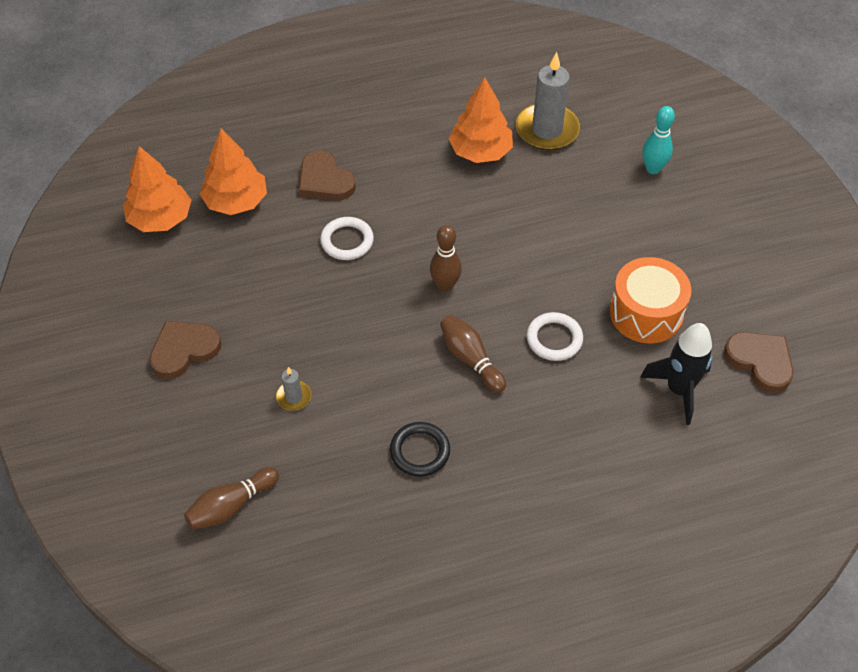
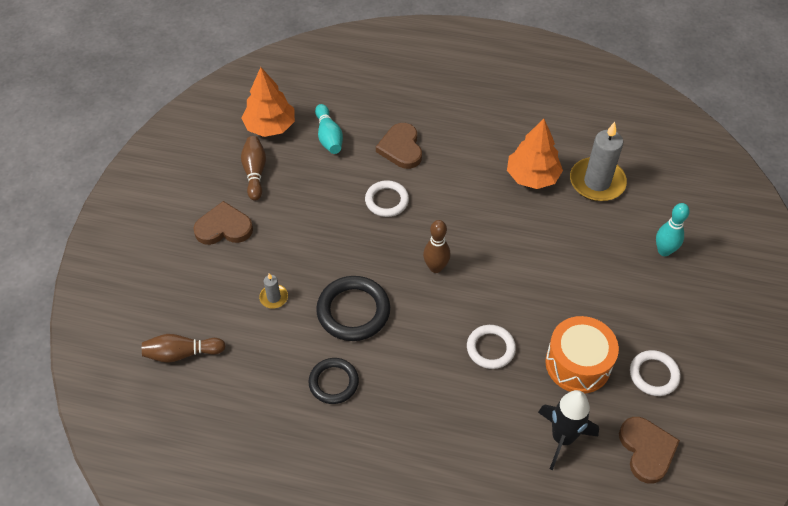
camera: 30 degrees right, 0 degrees up
orange tree [200,129,267,215] -> turquoise bowling pin [315,104,343,154]
brown bowling pin [440,315,506,393] -> brown bowling pin moved to [241,136,266,201]
none -> black ring [316,276,390,341]
none -> white ring [630,350,680,396]

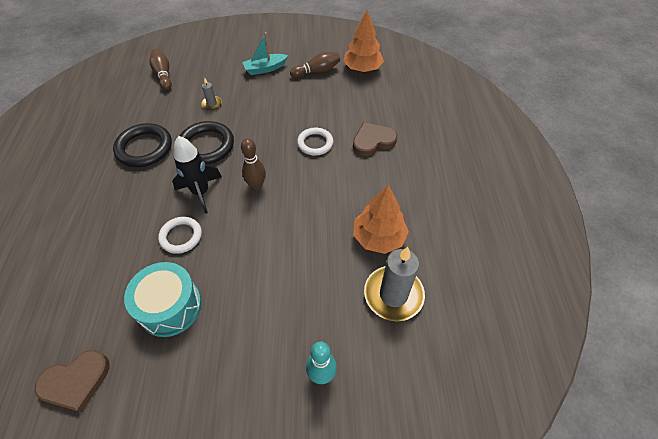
camera: 75 degrees right, 0 degrees up
brown heart [193,201,253,245] -> turquoise boat [242,32,288,75]
black ring [308,358,359,404] -> black ring [113,123,172,167], size x1.54
turquoise bowling pin [315,104,343,154] -> none
black rocket [538,390,599,470] -> black rocket moved to [172,136,222,214]
orange drum [545,316,619,394] -> turquoise drum [124,262,202,337]
white ring [630,350,680,396] -> none

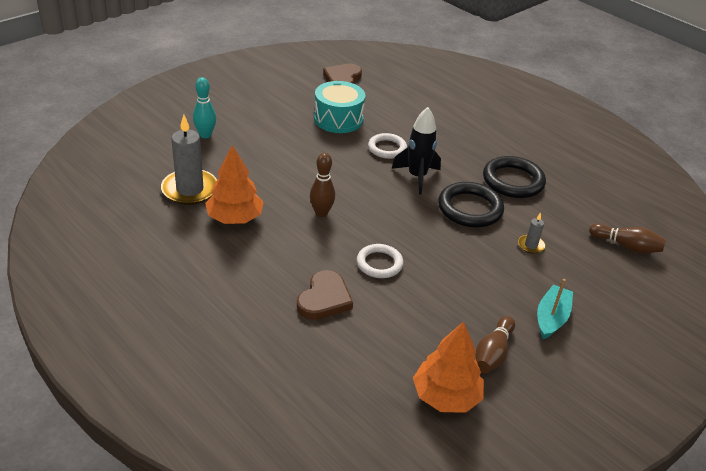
camera: 135 degrees right, 15 degrees down
brown bowling pin [241,138,266,190] -> brown bowling pin moved to [310,153,335,217]

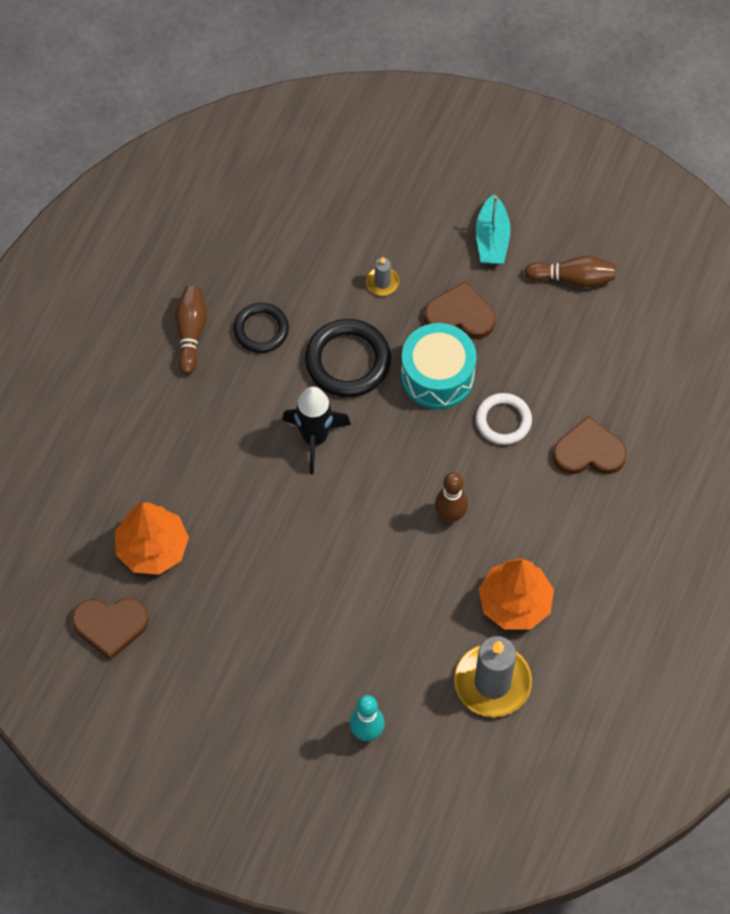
camera: 110 degrees left, 25 degrees up
turquoise drum [314,81,365,133] -> turquoise drum moved to [401,323,477,409]
white ring [368,133,407,159] -> none
orange tree [413,321,484,413] -> orange tree moved to [115,502,189,575]
black ring [483,156,546,198] -> black ring [234,303,289,353], size x0.65
turquoise boat [537,279,573,339] -> turquoise boat turned 90 degrees counterclockwise [476,194,511,264]
brown bowling pin [589,223,666,253] -> brown bowling pin moved to [175,286,207,375]
none -> brown heart [425,281,496,339]

